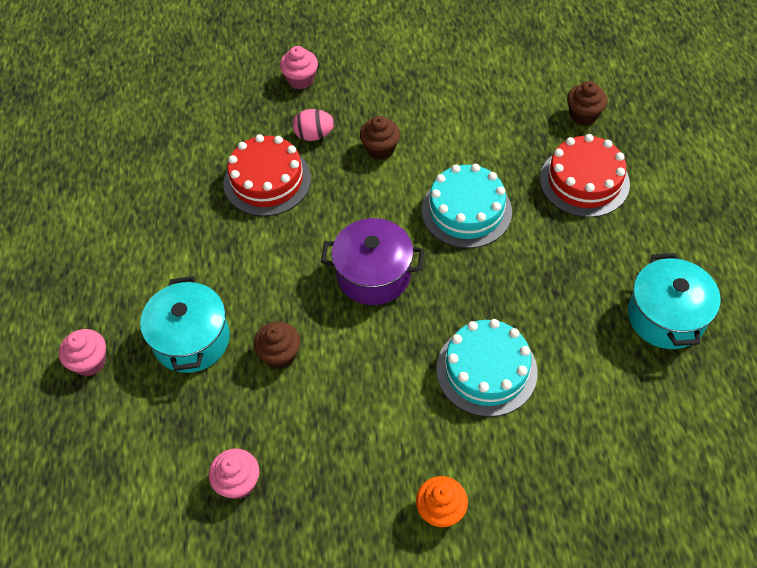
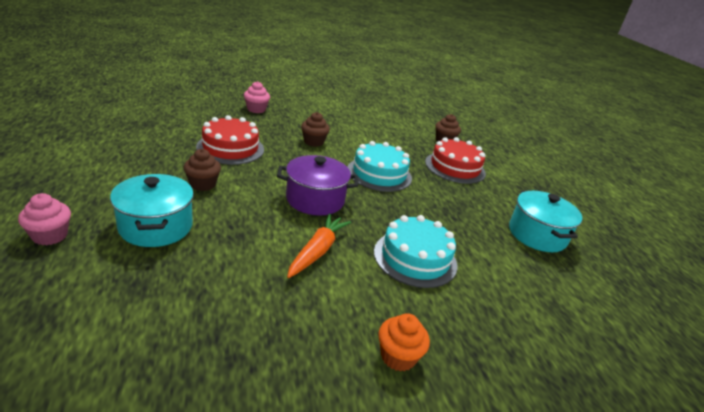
camera: 15 degrees left, 25 degrees down
pink cupcake [209,449,259,499] -> none
brown cupcake [254,322,300,369] -> brown cupcake moved to [183,149,221,191]
pink egg [293,109,334,141] -> none
none -> orange carrot [287,214,351,278]

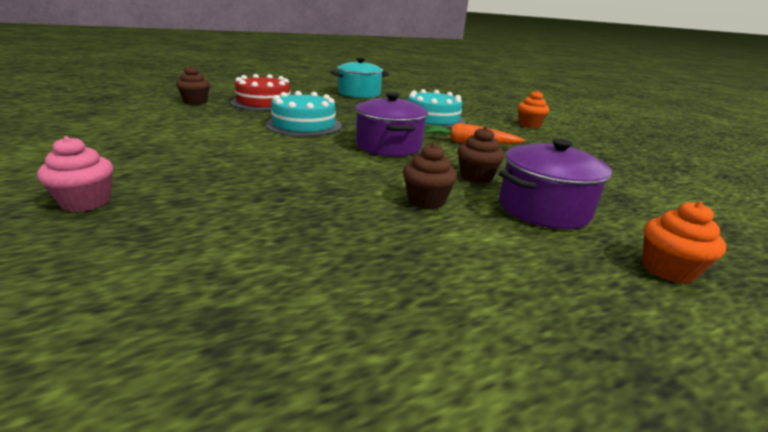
camera: 100 degrees left, 5 degrees down
pink cupcake [18,193,71,246] -> orange cupcake [642,202,726,284]
turquoise pot [110,174,194,247] -> purple pot [499,139,612,229]
red cake [196,115,264,165] -> none
brown cupcake [301,112,330,147] -> brown cupcake moved to [458,127,504,184]

